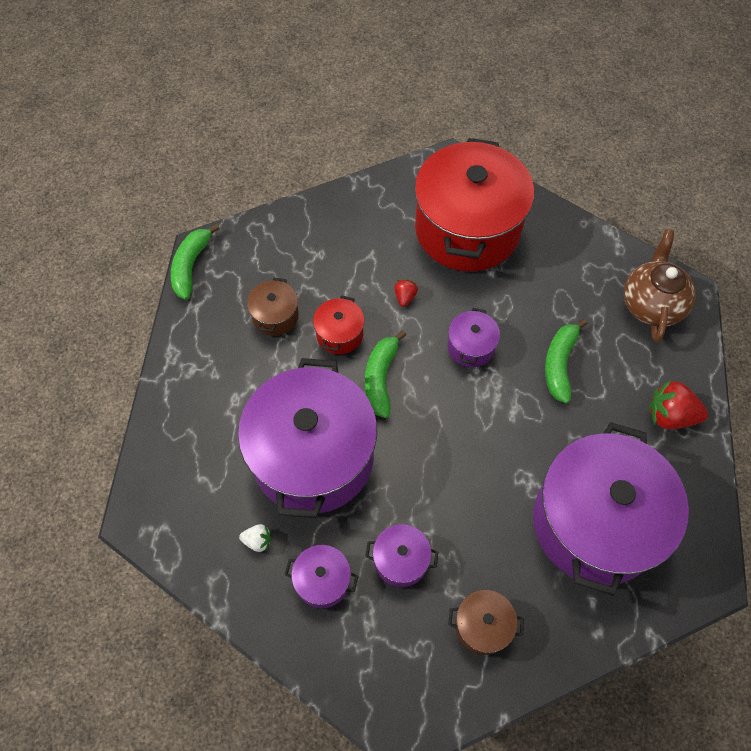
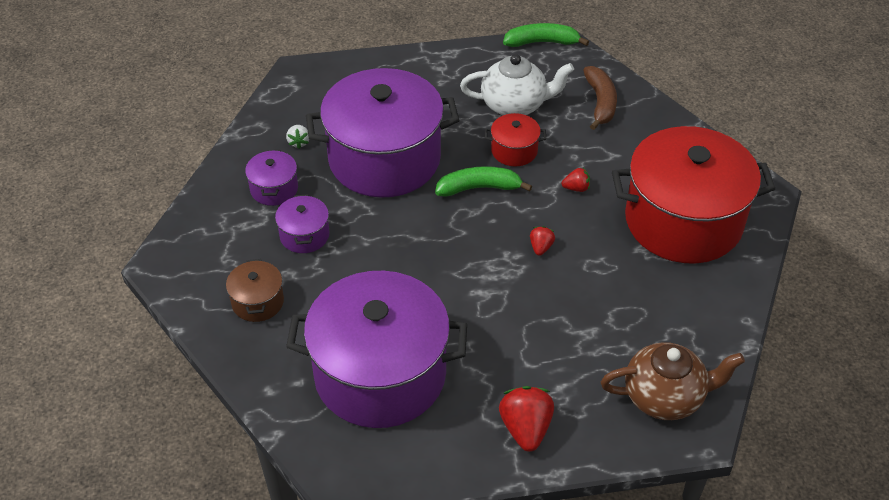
camera: 75 degrees right, 15 degrees down
brown pot [247,277,299,336] -> white teapot [460,54,574,115]
purple pot [448,308,500,367] -> red strawberry [530,226,555,256]
green banana [545,319,588,403] -> none
none -> brown banana [583,66,617,130]

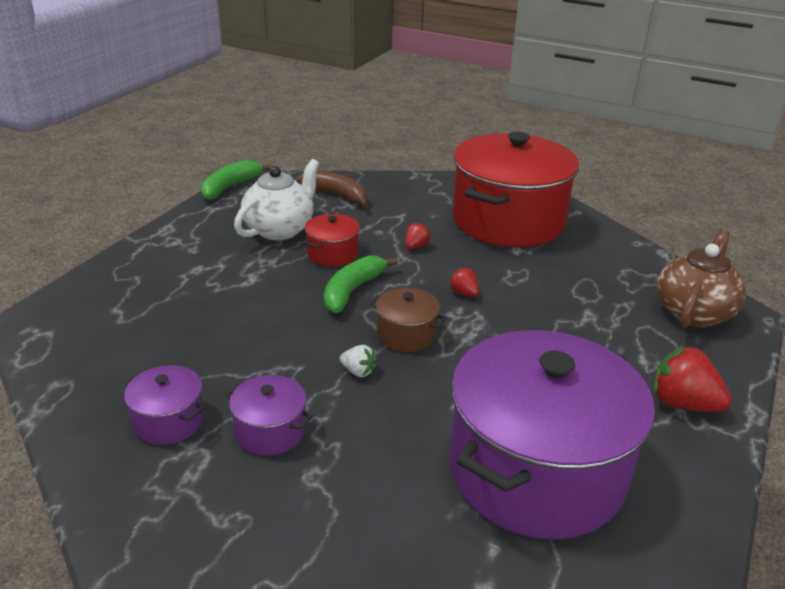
camera: 55 degrees left, 15 degrees down
brown pot [226,259,284,322] -> brown pot moved to [369,287,447,352]
white strawberry [286,125,310,149] -> white strawberry moved to [340,345,377,377]
purple pot [306,68,459,198] -> none

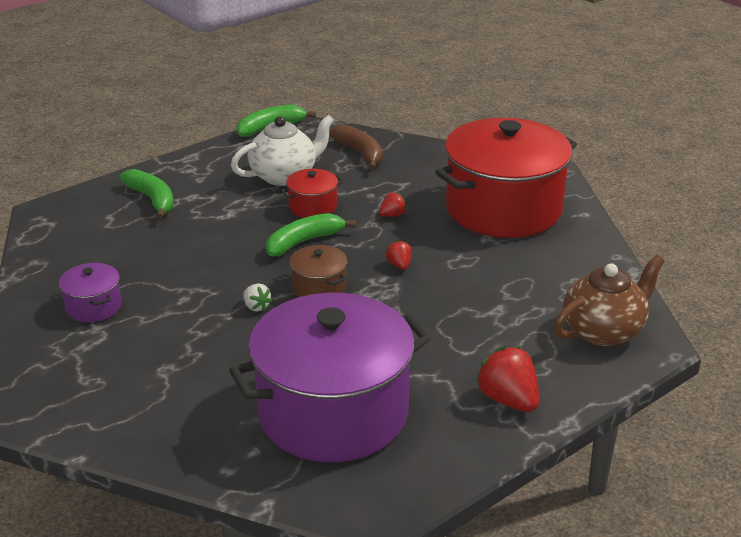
camera: 25 degrees right, 0 degrees up
purple pot [225,375,313,456] -> none
none -> green banana [119,169,174,219]

